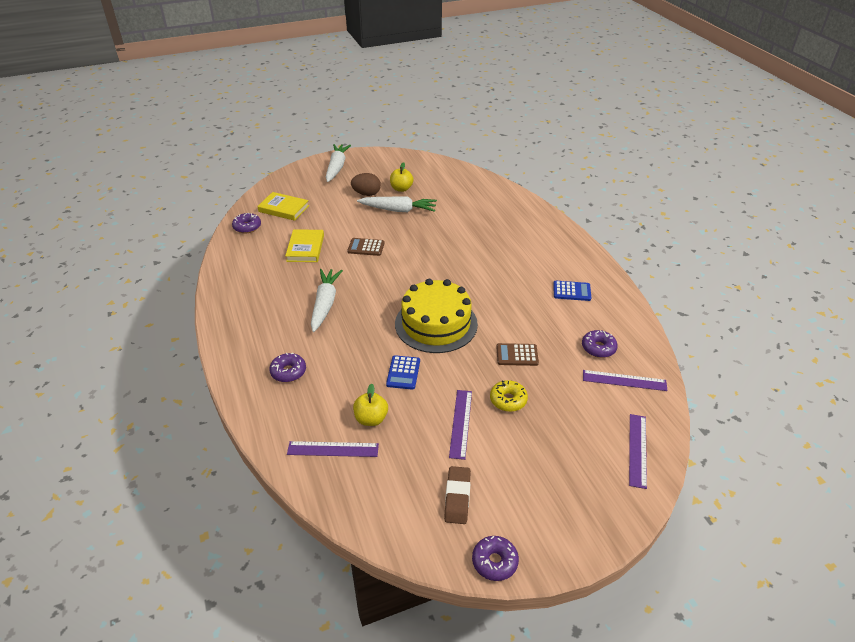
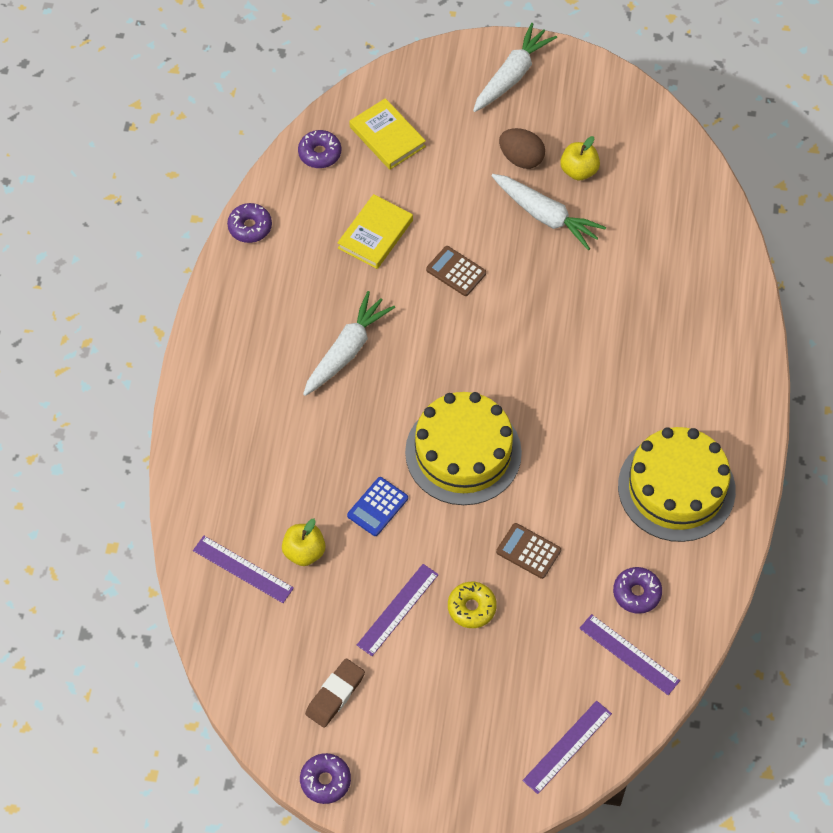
camera: 30 degrees right, 20 degrees up
purple donut [269,353,306,382] -> purple donut moved to [227,203,272,243]
blue calculator [553,281,591,301] -> yellow cake [618,427,736,542]

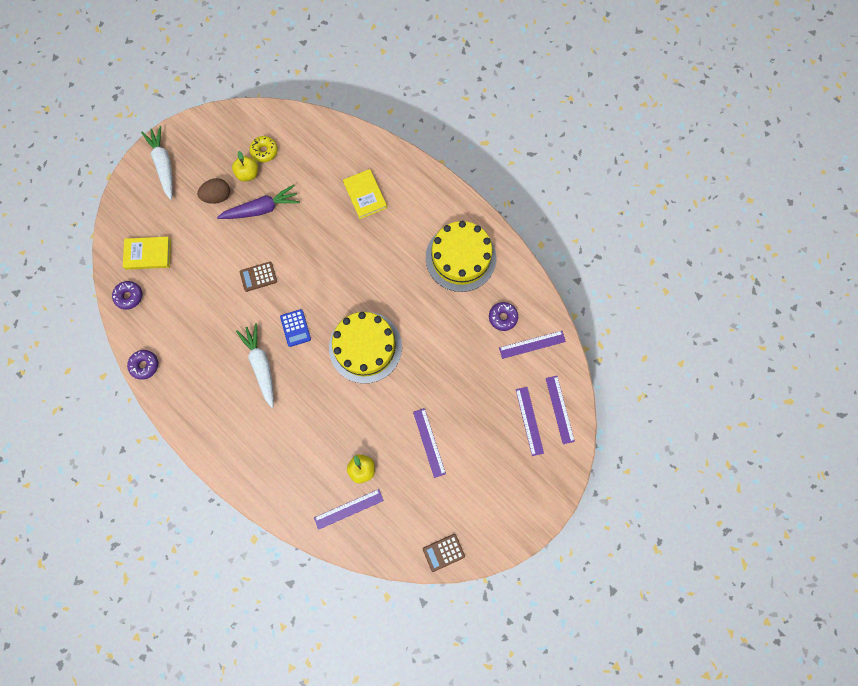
camera: 55 degrees left, 15 degrees up
purple donut [300,753,351,804] -> none
brown eraser [305,658,365,728] -> none
yellow book [337,194,413,269] -> yellow book moved to [343,169,387,219]
blue calculator [347,477,408,536] -> blue calculator moved to [280,309,311,347]
yellow donut [448,582,497,628] -> yellow donut moved to [250,136,278,162]
white carrot [492,174,606,250] -> purple carrot [217,185,300,219]
brown calculator [496,523,561,579] -> brown calculator moved to [423,534,465,572]
none -> purple ruler [516,387,544,456]

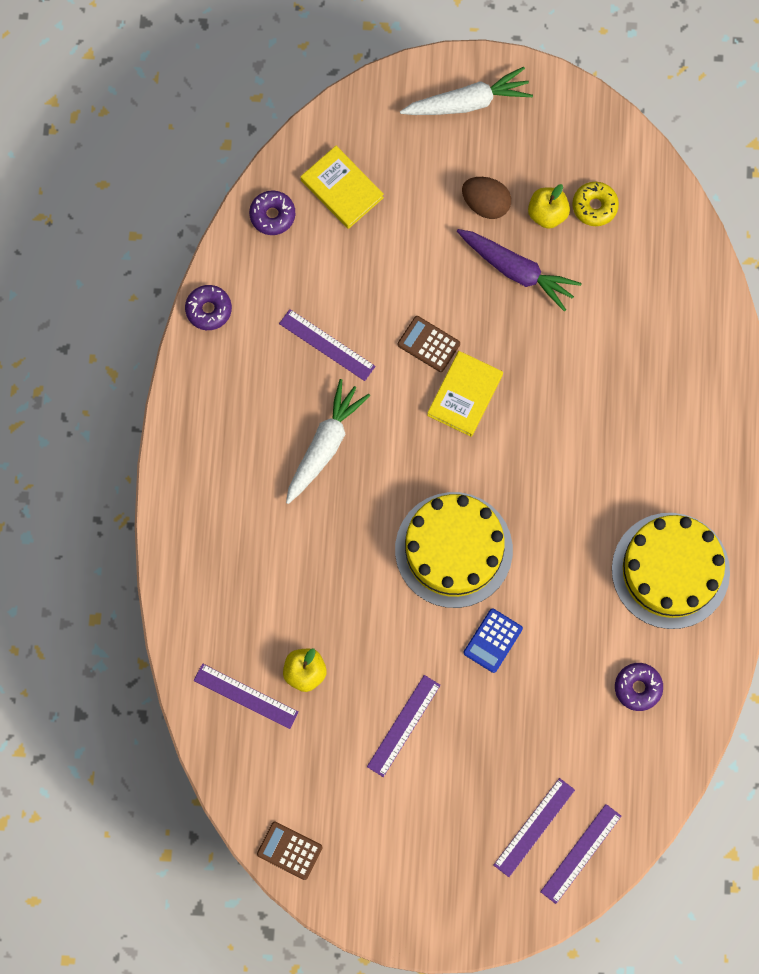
camera: 50 degrees right, 0 degrees up
white carrot [141,126,173,200] -> white carrot turned 45 degrees clockwise [400,67,533,115]
blue calculator [280,309,311,347] -> blue calculator moved to [464,608,523,673]
yellow book [343,169,387,219] -> yellow book moved to [427,351,503,437]
purple ruler [499,331,566,359] -> purple ruler moved to [279,309,376,381]

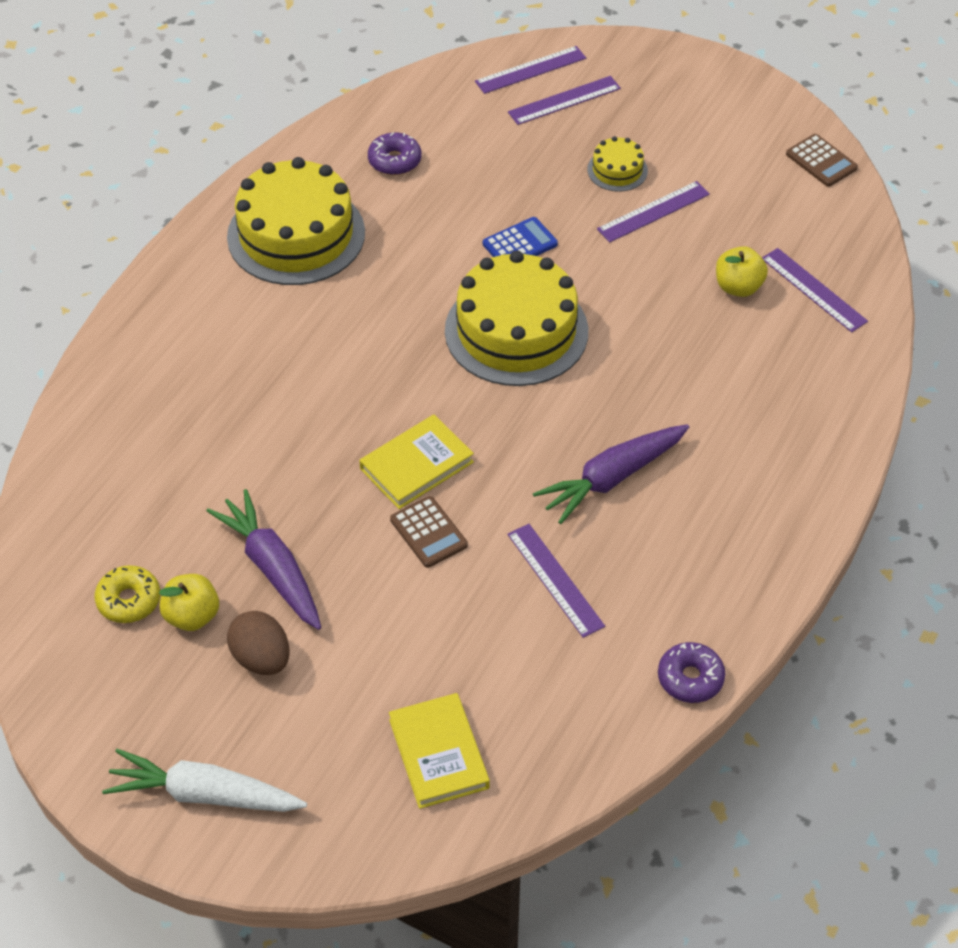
camera: 155 degrees left, 25 degrees down
purple donut [249,190,295,235] -> none
white carrot [286,379,370,504] -> purple carrot [533,424,689,524]
none -> yellow cake [587,136,648,192]

